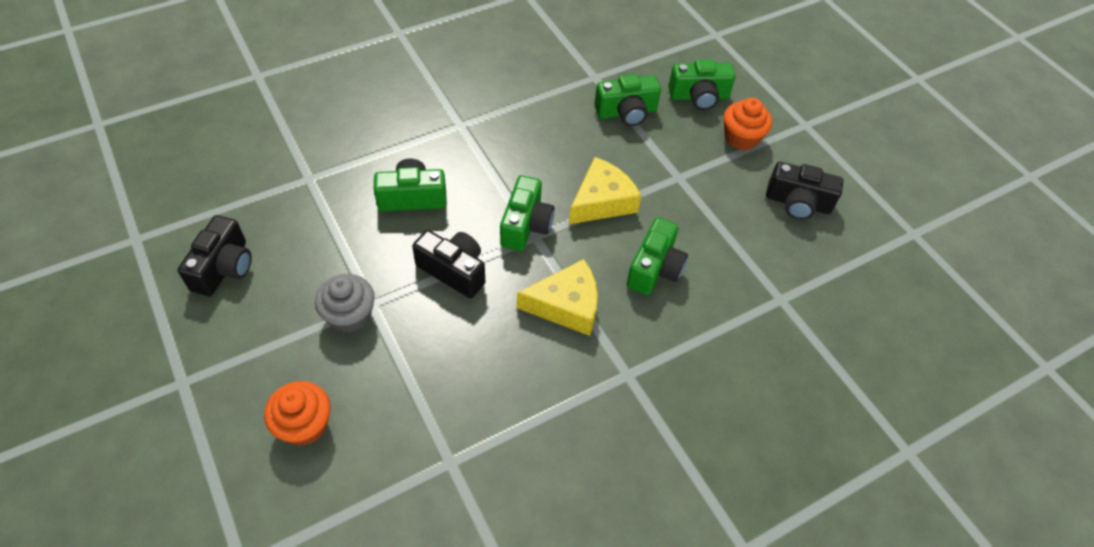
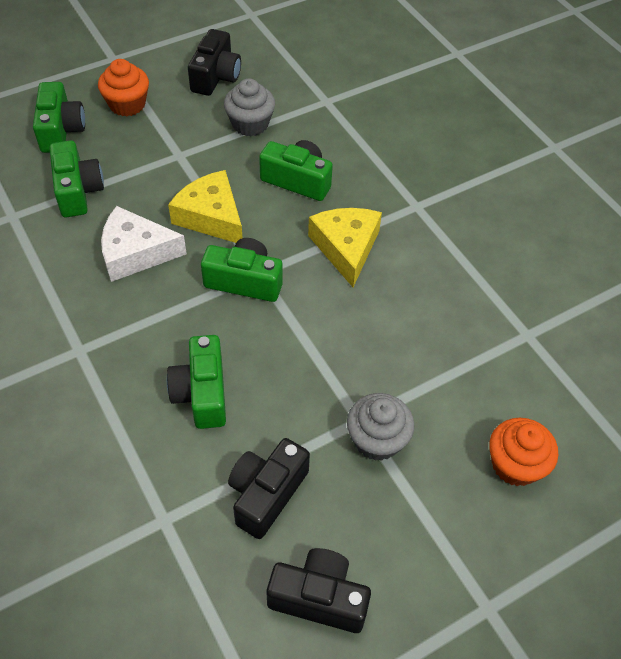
camera: 90 degrees left, 0 degrees up
black camera [412,230,485,298] -> black camera moved to [228,438,310,539]
none -> white cheese [101,206,187,282]
none -> grey cupcake [224,79,275,136]

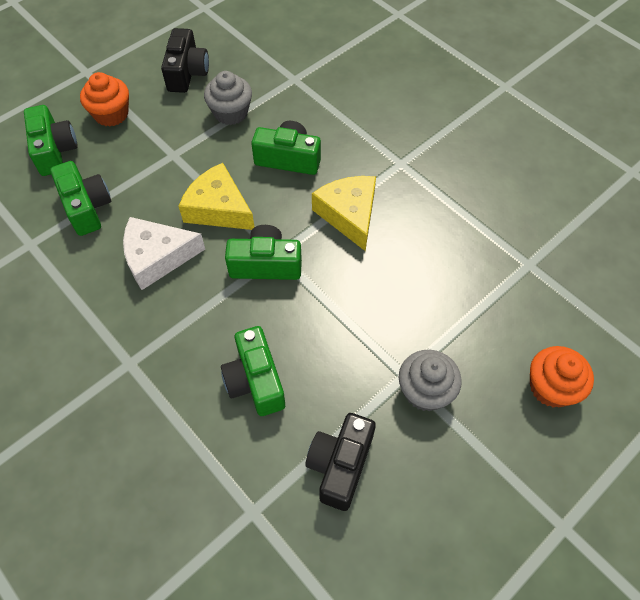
camera: 10 degrees left, 5 degrees up
black camera [267,548,371,633] -> none

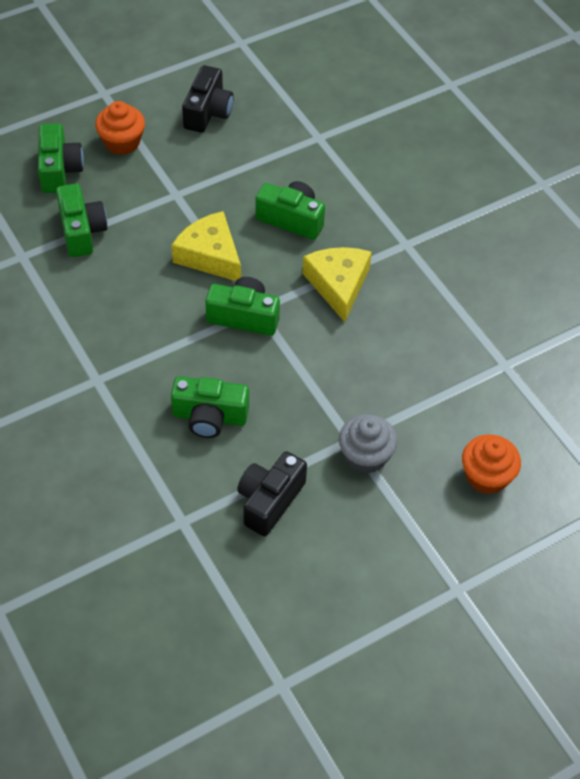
camera: 10 degrees right, 5 degrees down
white cheese [123,217,205,290] -> none
grey cupcake [204,71,252,125] -> none
green camera [221,326,285,416] -> green camera turned 75 degrees counterclockwise [171,376,249,438]

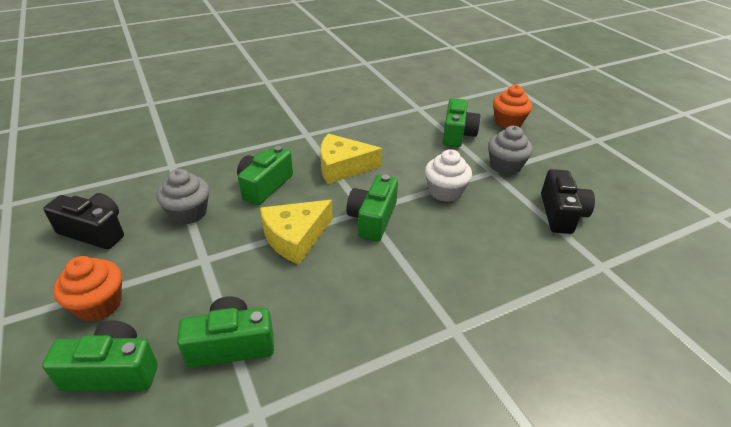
camera: 85 degrees left, 15 degrees down
green camera [171,376,249,438] -> green camera moved to [443,98,481,147]
black camera [237,451,307,536] -> black camera turned 120 degrees counterclockwise [541,169,595,234]
none -> grey cupcake [157,169,209,224]
none -> white cupcake [425,149,472,202]

